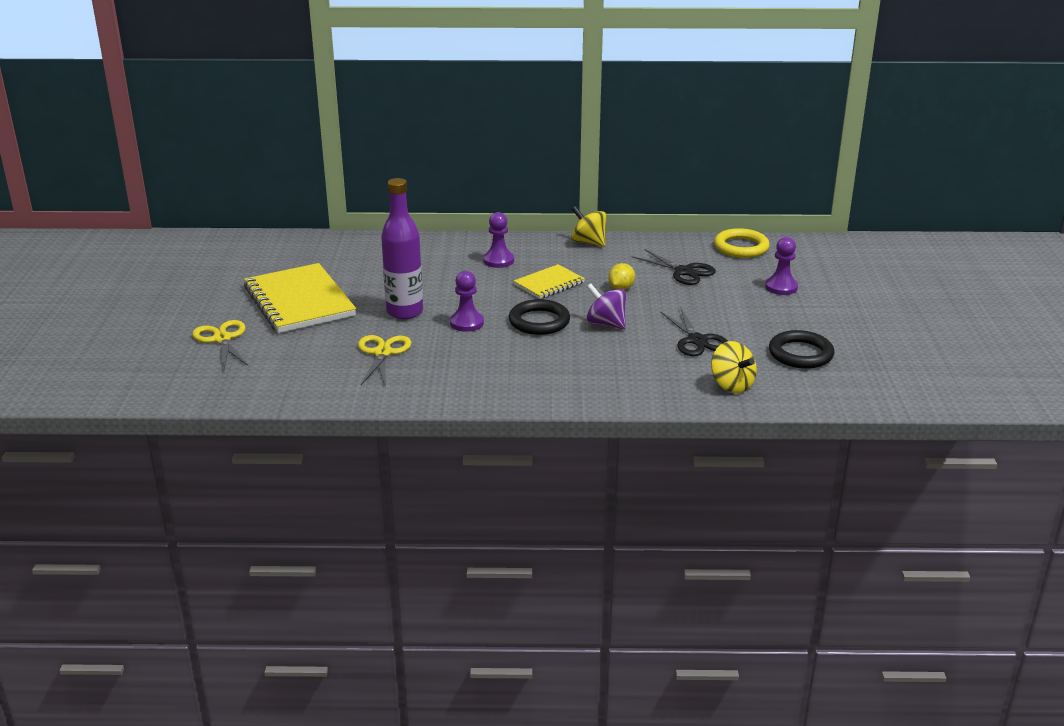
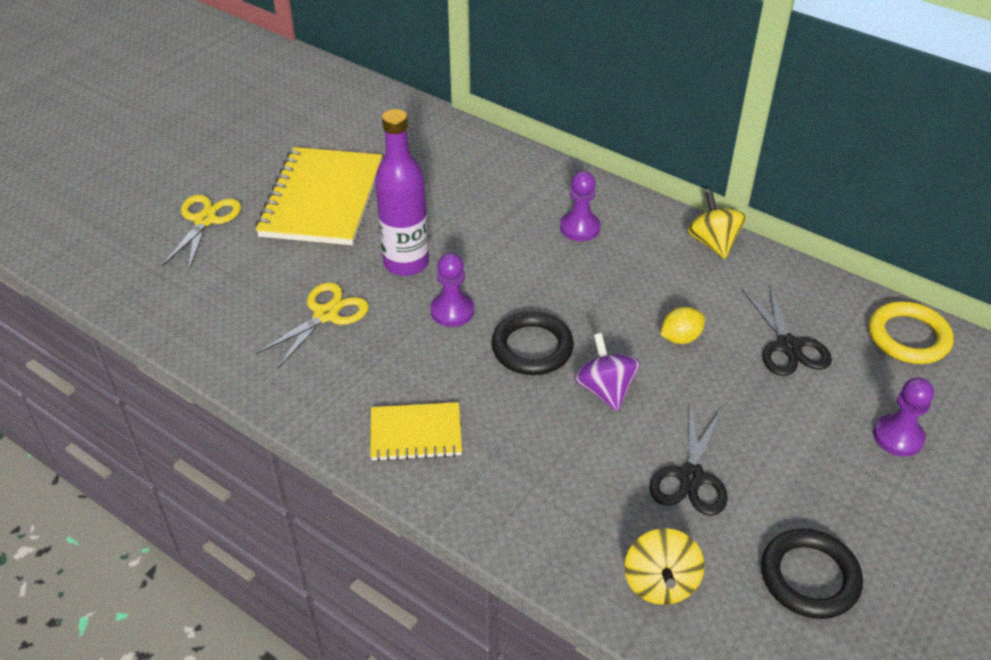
camera: 35 degrees right, 15 degrees up
yellow notebook [514,264,585,299] -> yellow notebook moved to [370,402,462,461]

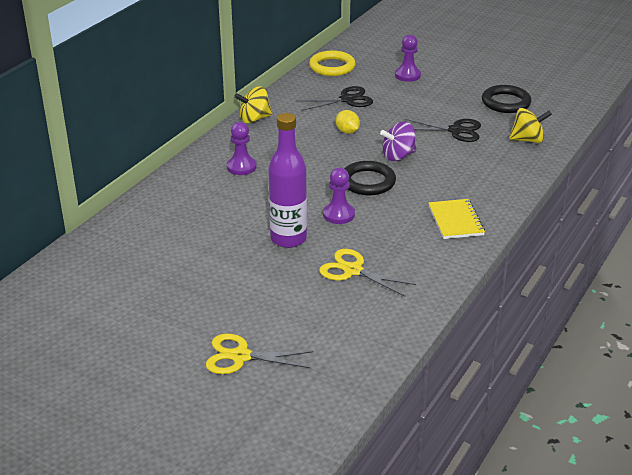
camera: 95 degrees left, 10 degrees down
yellow notebook [255,147,382,245] -> none

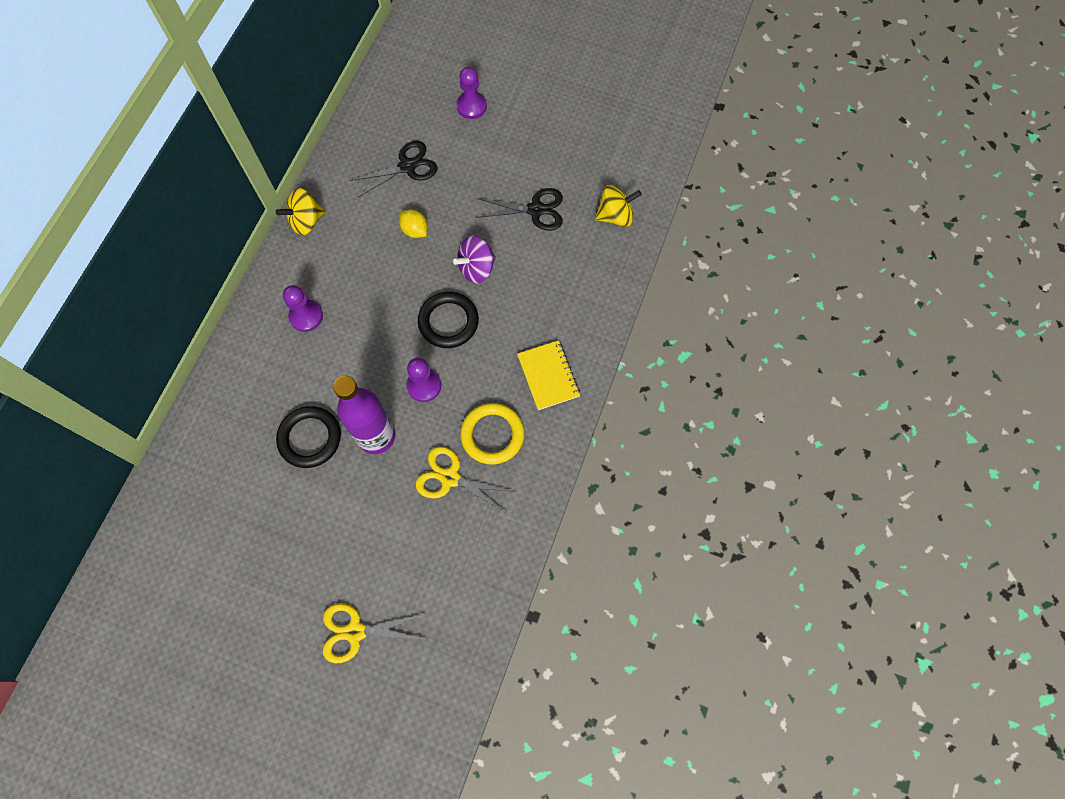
camera: 10 degrees left, 35 degrees up
yellow ring [309,50,356,76] -> yellow ring moved to [460,403,524,464]
black ring [482,85,531,113] -> black ring moved to [276,406,341,468]

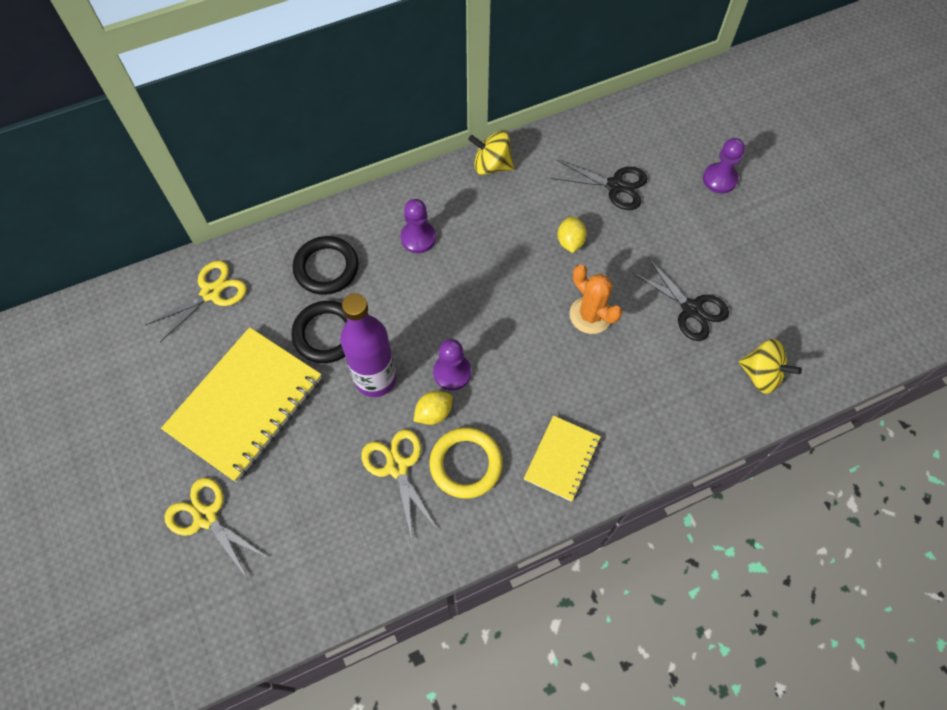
camera: 45 degrees right, 5 degrees down
black ring [418,292,479,348] -> black ring moved to [293,236,359,295]
purple spinning top [453,236,496,283] -> orange cactus [570,265,622,334]
none -> yellow scissors [146,261,247,342]
none -> yellow notebook [161,327,322,482]
none -> yellow lemon [414,391,453,425]

